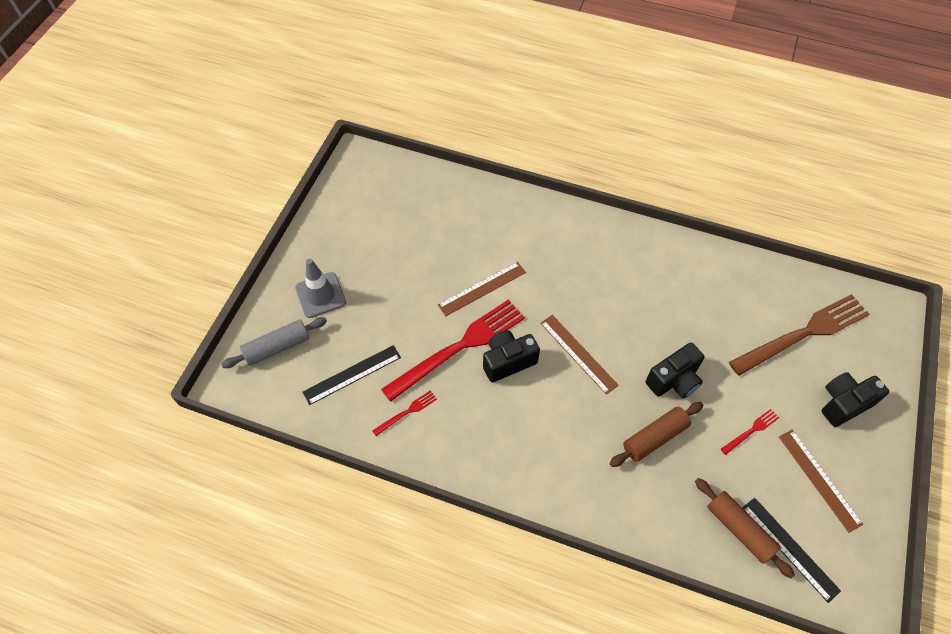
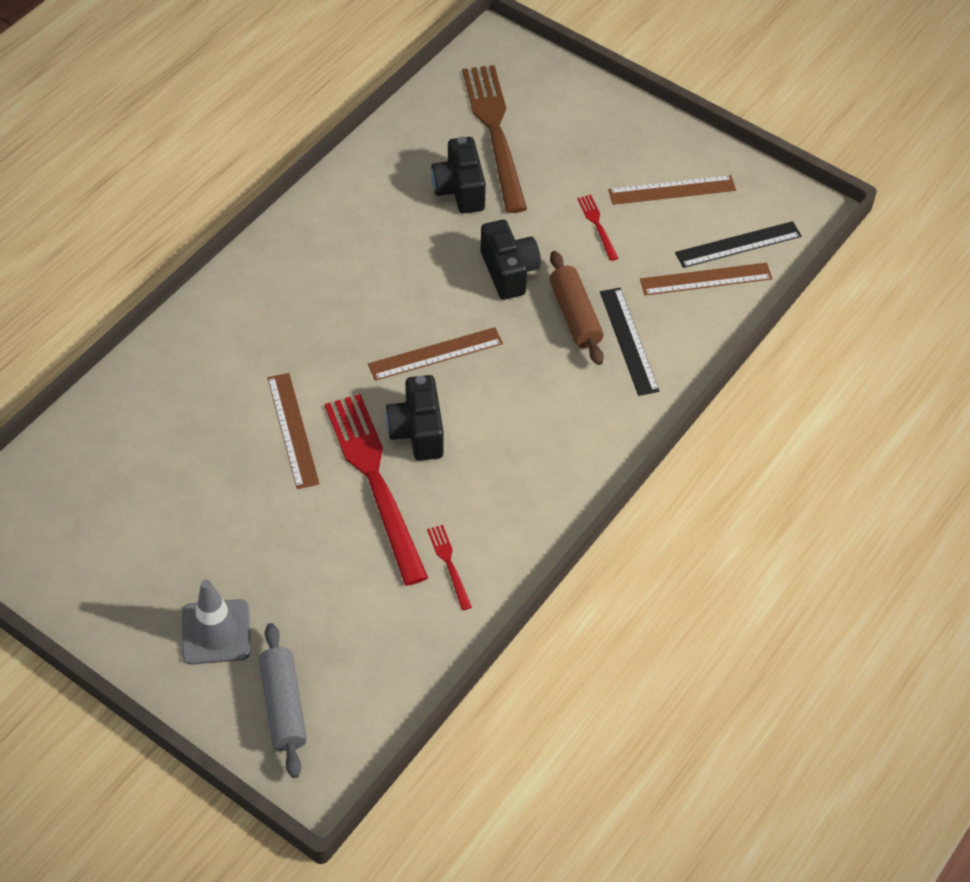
camera: 75 degrees left, 5 degrees down
black ruler [302,345,401,405] -> black ruler moved to [600,288,659,396]
brown rolling pin [695,478,795,578] -> brown ruler [640,263,772,295]
black camera [822,372,889,427] -> black camera moved to [431,137,486,214]

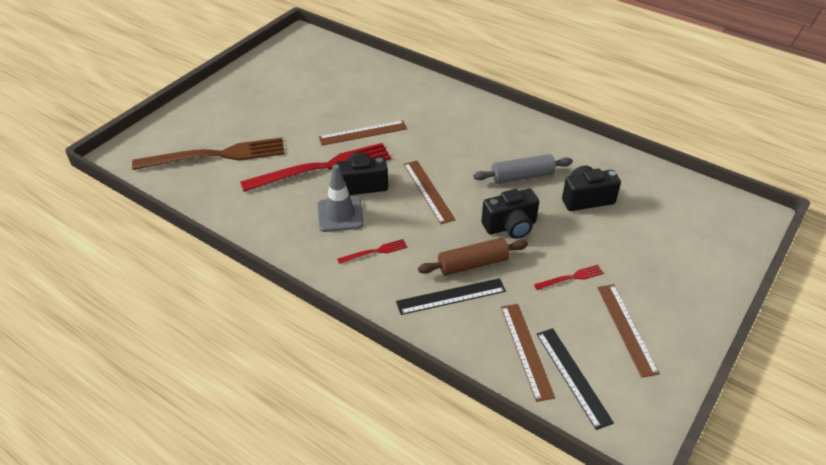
camera: 90 degrees right, 10 degrees down
grey traffic cone [182,580,251,665] -> grey traffic cone moved to [317,165,364,232]
grey rolling pin [259,623,307,778] -> grey rolling pin moved to [473,154,573,184]
red fork [427,525,472,610] -> red fork moved to [337,239,407,264]
brown fork [462,65,527,213] -> brown fork moved to [132,138,285,170]

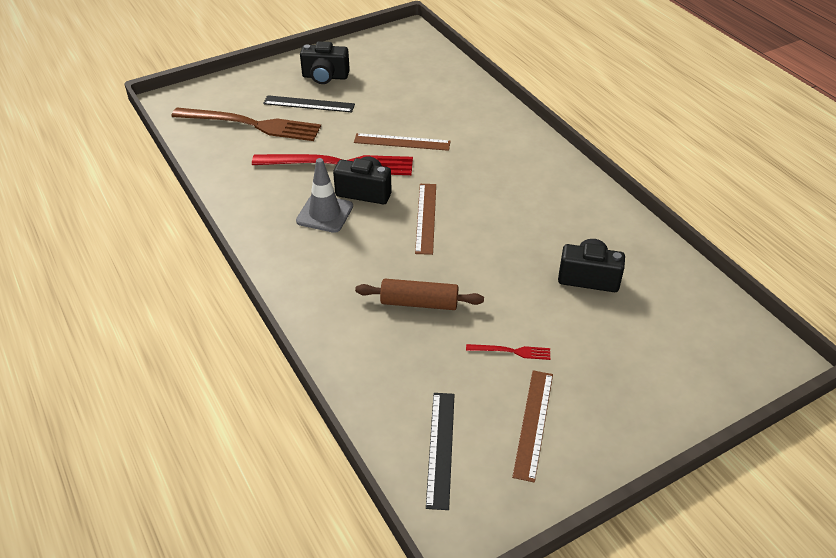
camera: 25 degrees right, 0 degrees up
red fork [337,239,407,264] -> none
black ruler [396,278,506,315] -> black ruler moved to [263,95,355,112]
grey rolling pin [473,154,573,184] -> none
black camera [481,189,539,239] -> black camera moved to [300,41,350,84]
brown ruler [501,304,555,402] -> none

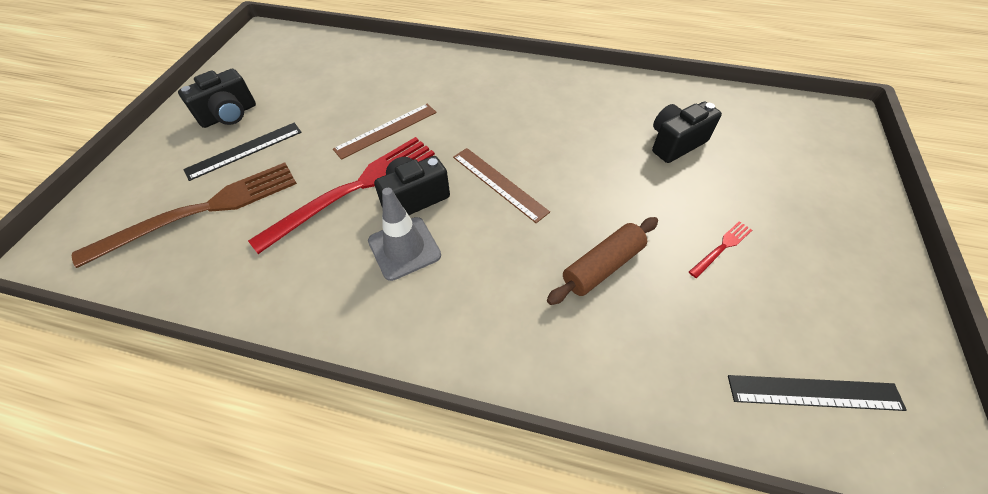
camera: 45 degrees left, 10 degrees up
black ruler [426,393,455,510] -> black ruler turned 45 degrees counterclockwise [728,375,907,411]
brown ruler [512,370,553,483] -> none

